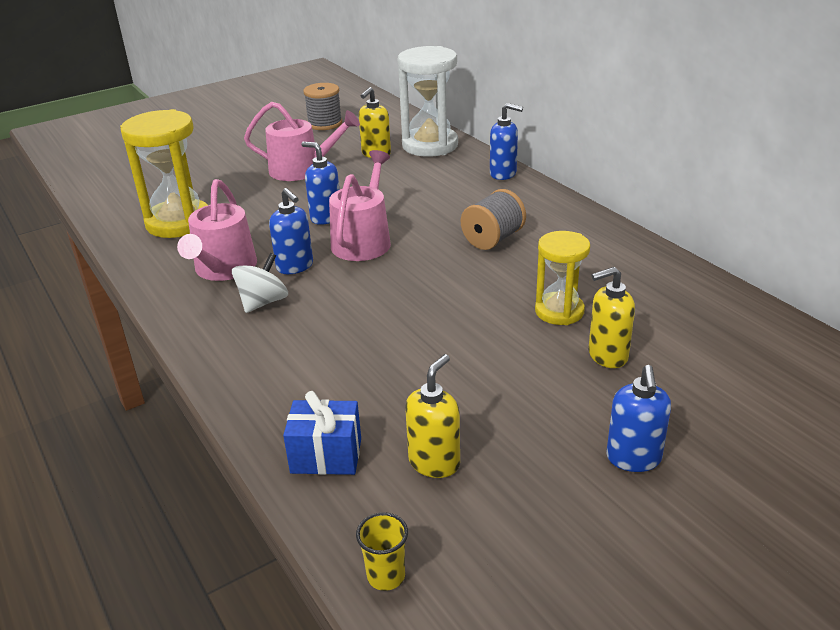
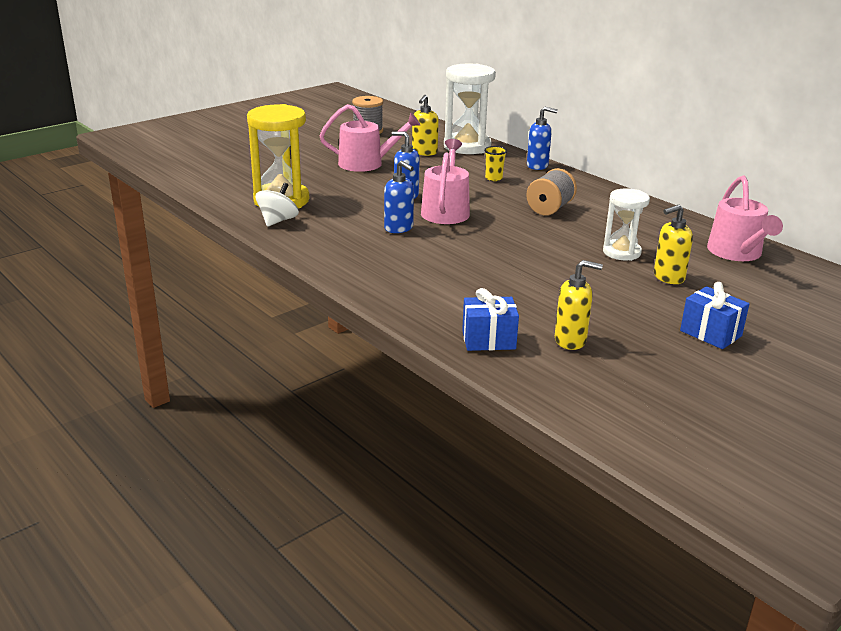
camera: 10 degrees left, 5 degrees down
pink watering can [177,179,257,281] -> pink watering can moved to [707,176,783,261]
white spinning top [232,253,288,313] -> white spinning top moved to [255,183,299,227]
yellow cup [356,512,408,591] -> yellow cup moved to [484,146,507,181]
yellow soap dispenser [405,354,460,478] -> yellow soap dispenser turned 75 degrees clockwise [555,260,603,350]
yellow hourglass [535,231,590,325] -> white hourglass [603,188,650,261]
blue soap dispenser [606,365,671,472] -> blue gift [680,282,750,349]

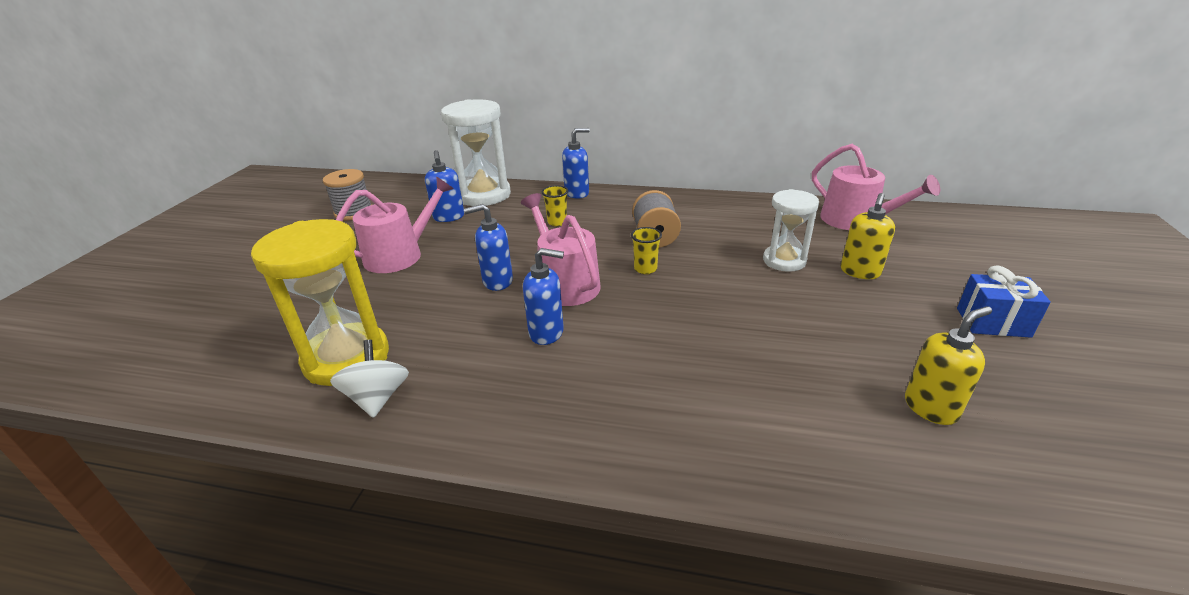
camera: 35 degrees left, 5 degrees up
yellow soap dispenser [412,95,439,156] -> blue soap dispenser [425,150,464,222]
blue gift [462,288,519,351] -> none
none -> yellow cup [631,227,662,274]

